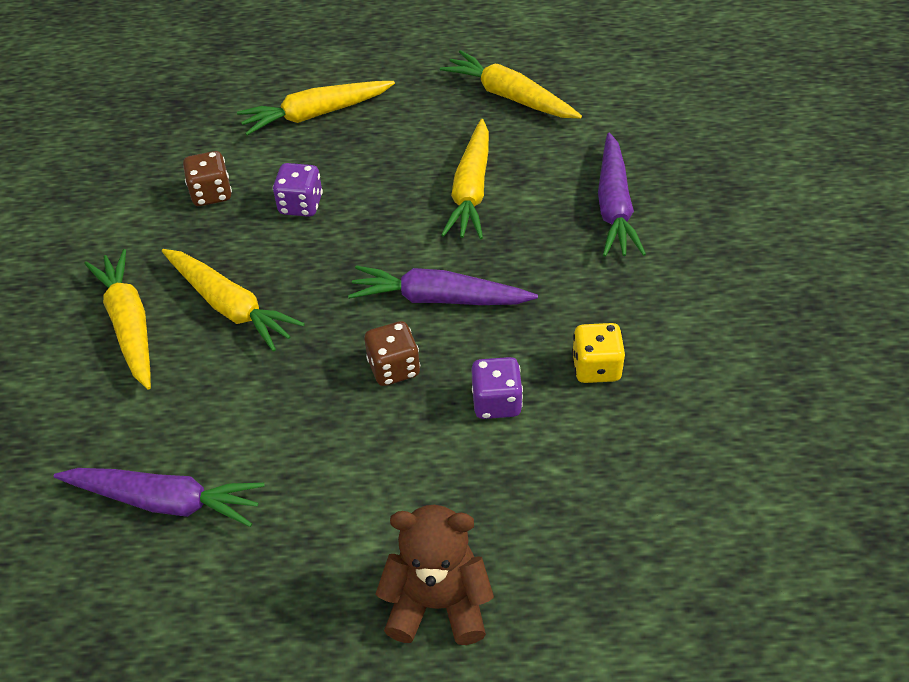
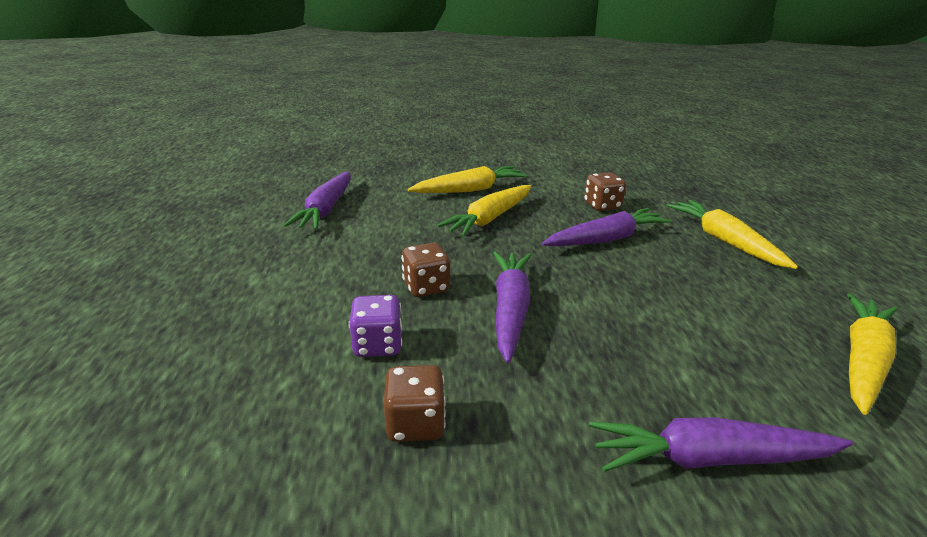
camera: 85 degrees right, 20 degrees down
purple dice [273,163,323,217] -> purple carrot [542,208,672,246]
brown teddy bear [376,505,494,645] -> none
yellow carrot [441,119,489,239] -> none
yellow dice [572,323,625,383] -> brown dice [384,365,446,442]

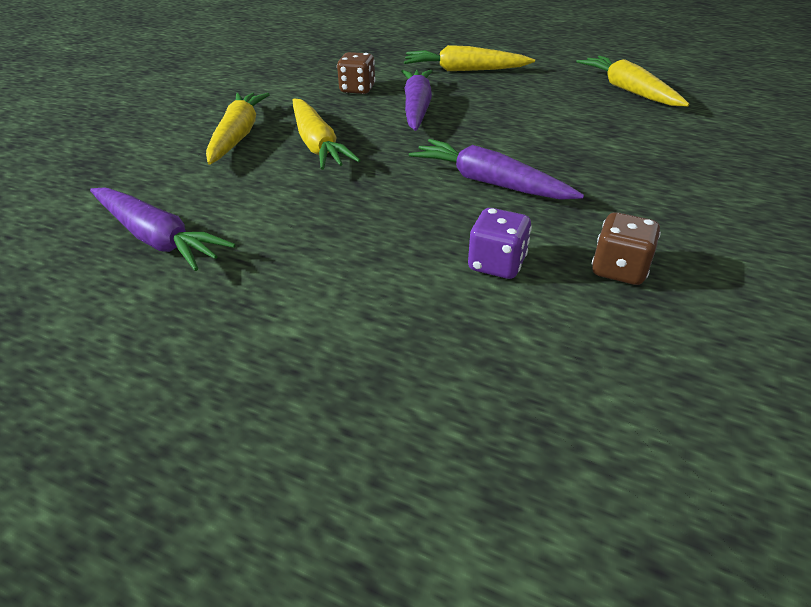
camera: 60 degrees left, 10 degrees up
brown dice [401,243,450,297] -> none
purple carrot [589,417,853,472] -> none

